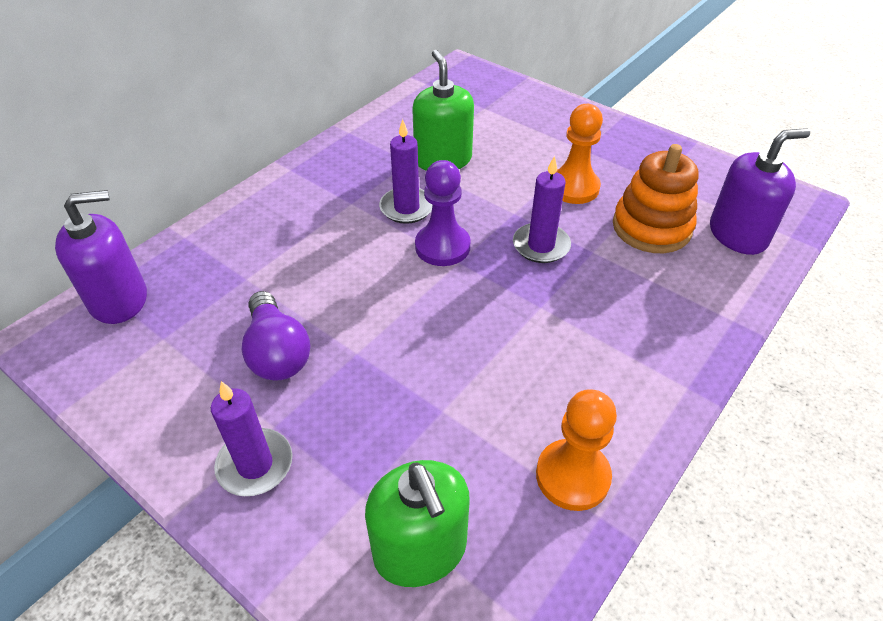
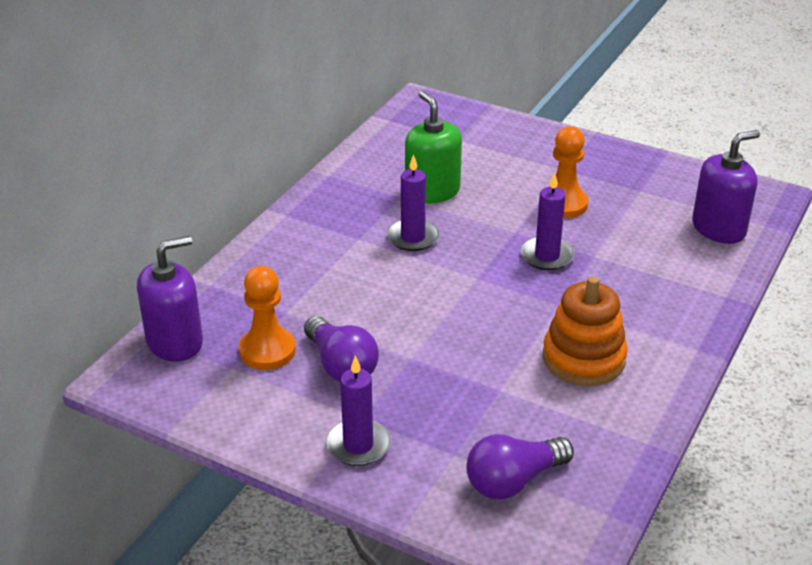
camera: 10 degrees left, 10 degrees down
green soap dispenser [365,460,470,587] -> purple light bulb [466,434,574,500]
purple pawn [415,160,471,266] -> none
orange pawn [536,389,617,511] -> orange pawn moved to [239,266,296,370]
orange stacking toy [613,144,699,253] -> orange stacking toy moved to [543,276,628,386]

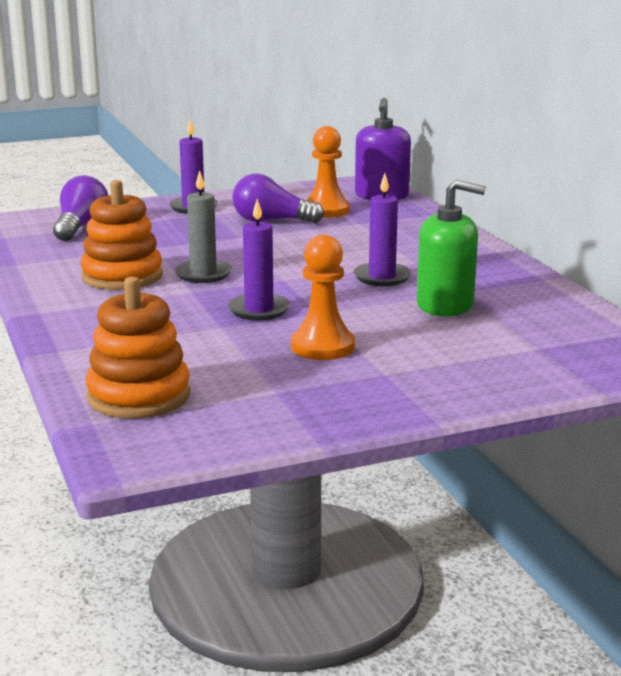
camera: 130 degrees right, 15 degrees down
purple soap dispenser [692,130,760,244] -> orange stacking toy [86,277,191,418]
none -> grey candle [174,170,232,283]

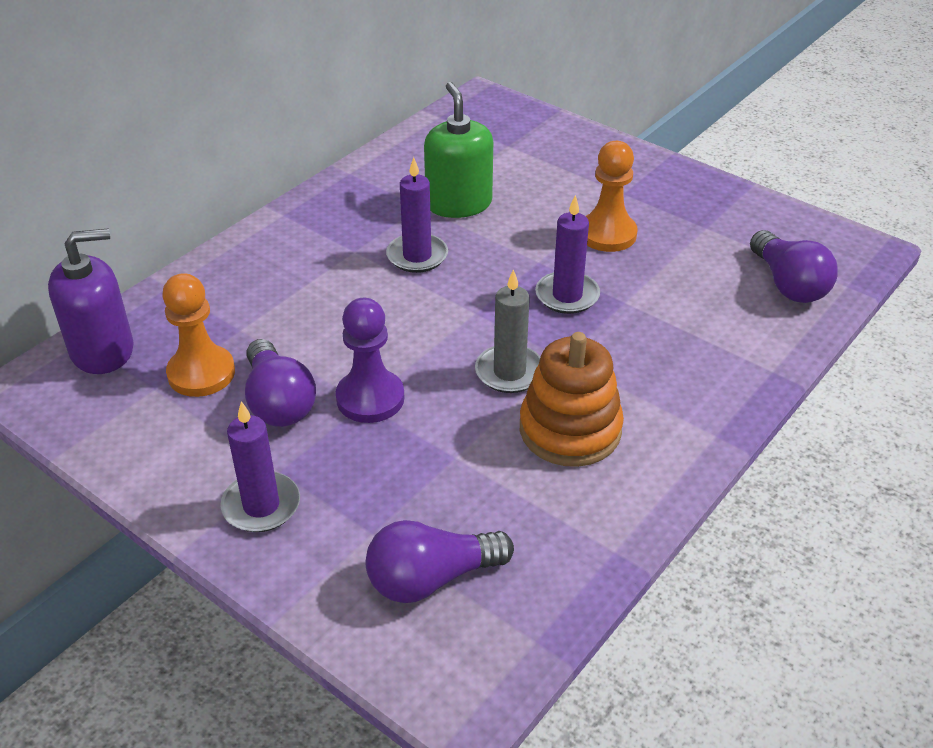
camera: 120 degrees left, 20 degrees up
orange stacking toy [86,277,191,418] -> purple light bulb [750,230,838,303]
none -> purple pawn [336,298,405,423]

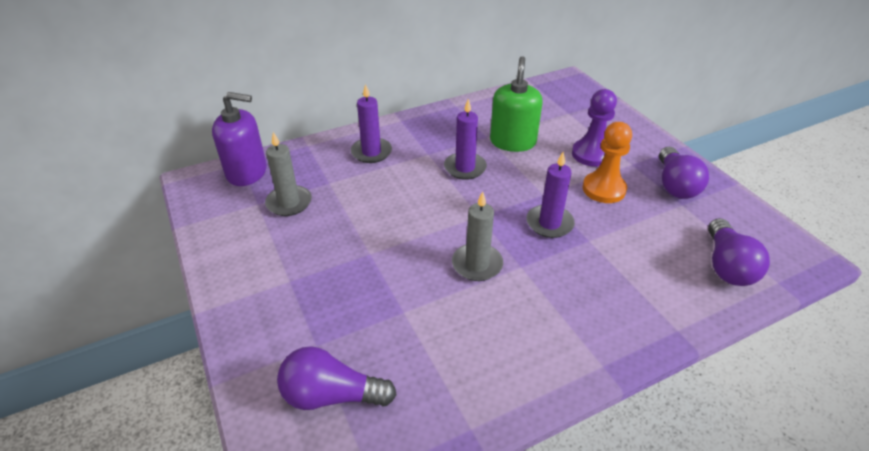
camera: 25 degrees right, 0 degrees up
orange pawn [162,273,235,397] -> grey candle [265,132,312,216]
purple candle [220,401,300,532] -> purple candle moved to [351,84,392,163]
purple light bulb [245,339,316,427] -> purple light bulb moved to [659,147,709,199]
purple pawn [336,298,405,423] -> purple pawn moved to [572,89,617,167]
orange stacking toy [520,332,624,467] -> none

